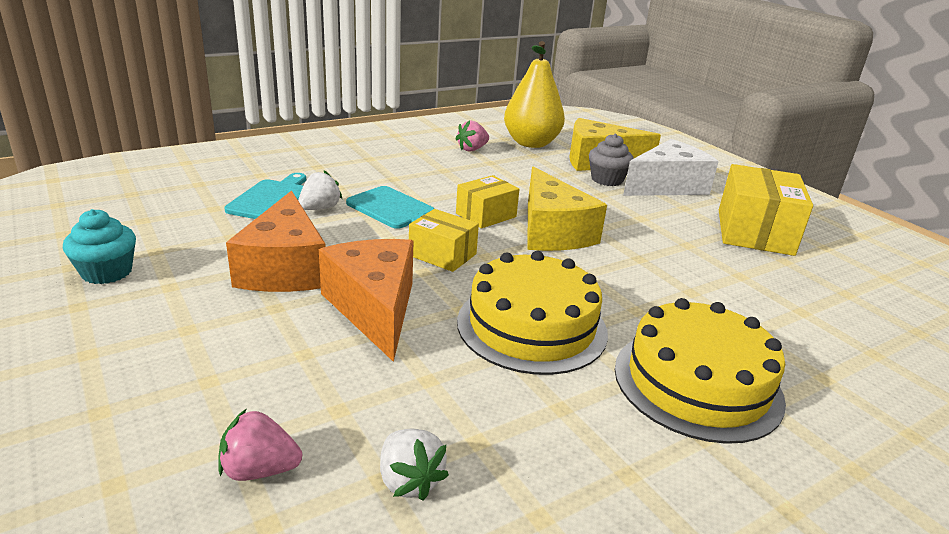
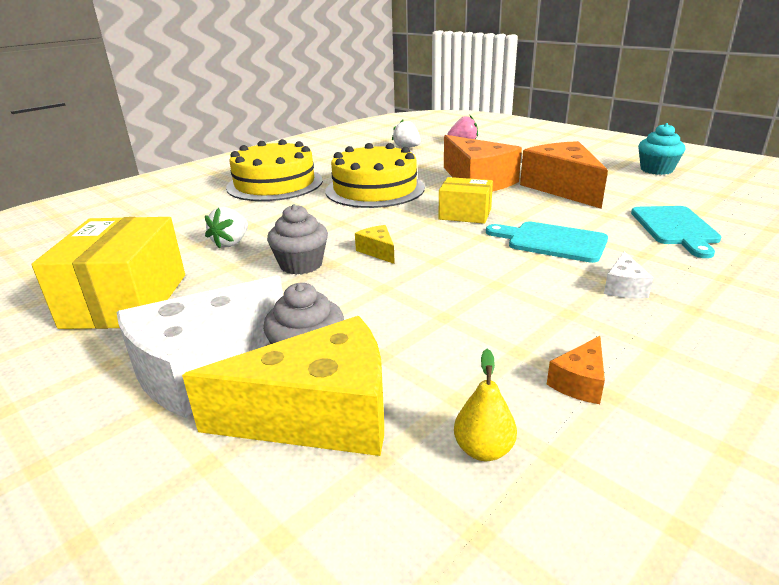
camera: 170 degrees right, 0 degrees up
white strawberry [298,170,342,210] -> white strawberry moved to [205,207,248,249]
pink strawberry [455,120,489,152] -> orange cheese [547,336,605,404]
yellow box [456,175,520,228] -> none
yellow pear [504,41,565,148] -> yellow pear [454,349,517,461], size x0.42
yellow cheese [527,167,607,251] -> yellow cheese [355,225,395,264], size x0.43
none -> grey cupcake [267,204,328,275]
none -> white cheese [604,251,653,298]

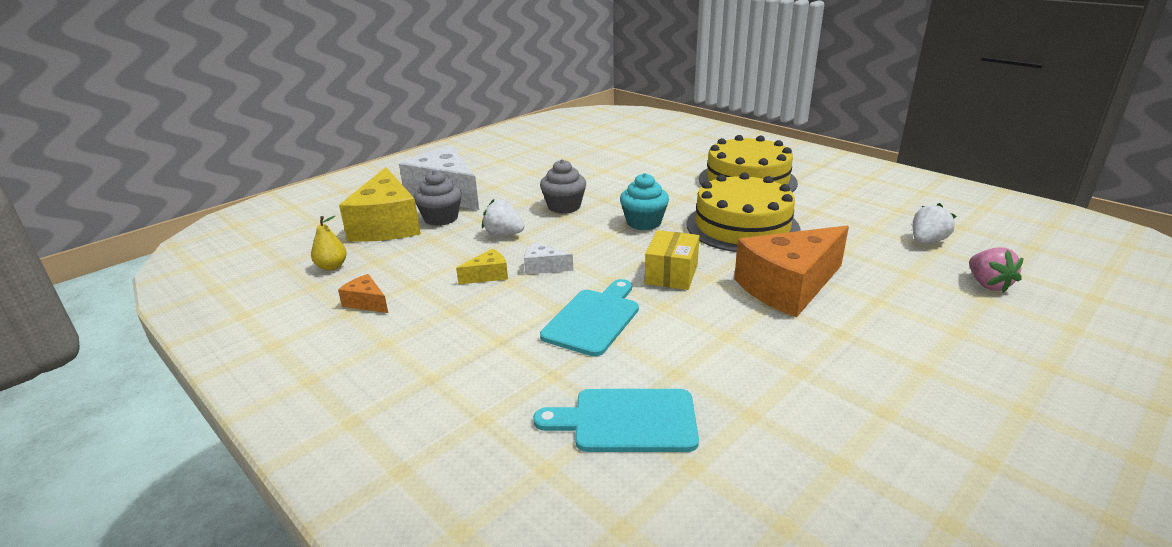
camera: 90 degrees right, 0 degrees up
yellow box [31,217,185,329] -> none
white strawberry [205,207,248,249] -> white strawberry moved to [482,199,524,235]
yellow cheese [355,225,395,264] -> yellow cheese moved to [456,249,508,284]
orange cheese [520,141,608,209] -> none
white cheese [604,251,653,298] -> white cheese moved to [524,242,573,275]
turquoise cupcake [638,123,685,175] -> turquoise cupcake moved to [620,173,669,230]

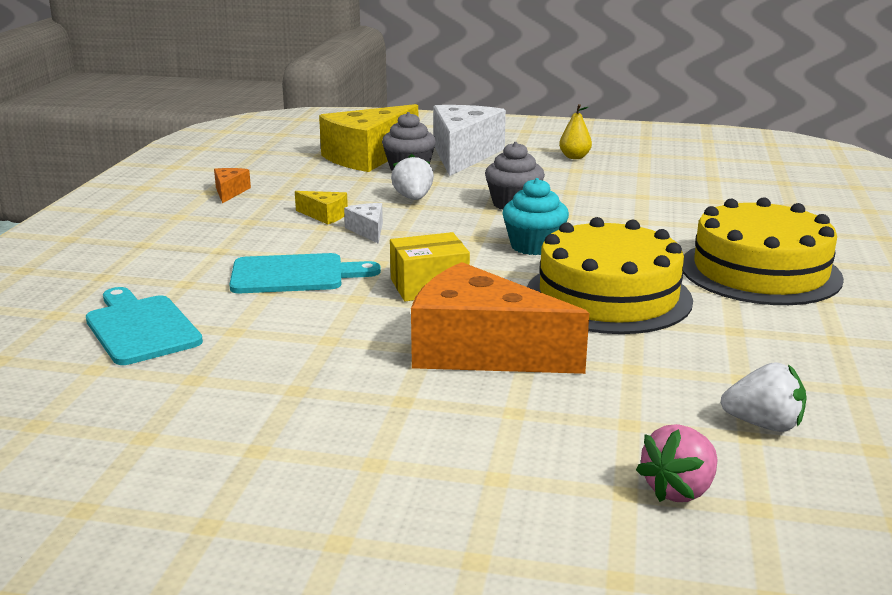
camera: 55 degrees right, 5 degrees down
yellow pear [311,216,347,271] -> yellow pear moved to [559,104,592,159]

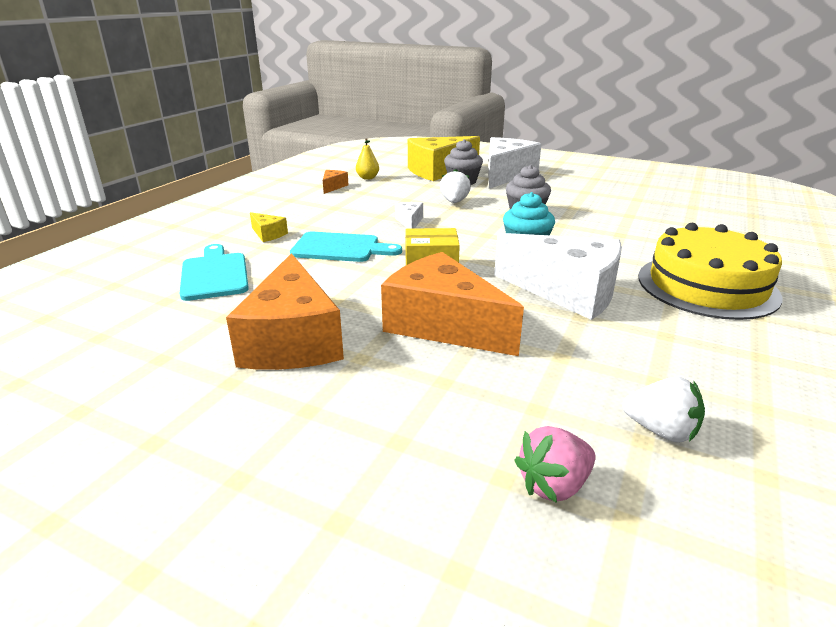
camera: 15 degrees right, 5 degrees up
yellow cheese [295,191,348,224] -> yellow cheese moved to [250,212,288,242]
yellow cake [527,217,693,334] -> white cheese [494,233,622,320]
yellow pear [559,104,592,159] -> yellow pear moved to [356,138,379,180]
none -> orange cheese [226,253,344,370]

